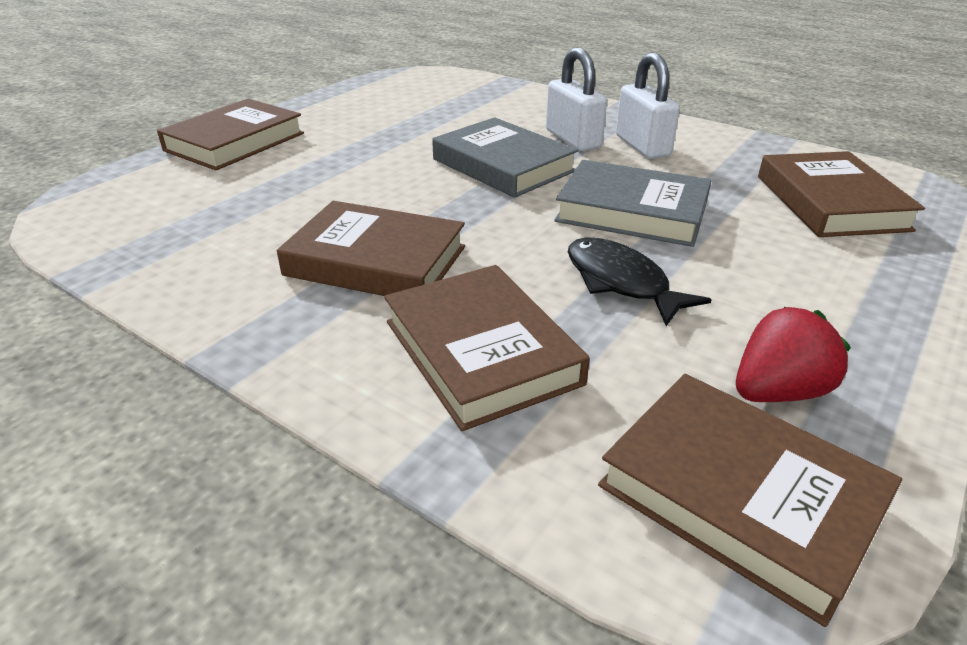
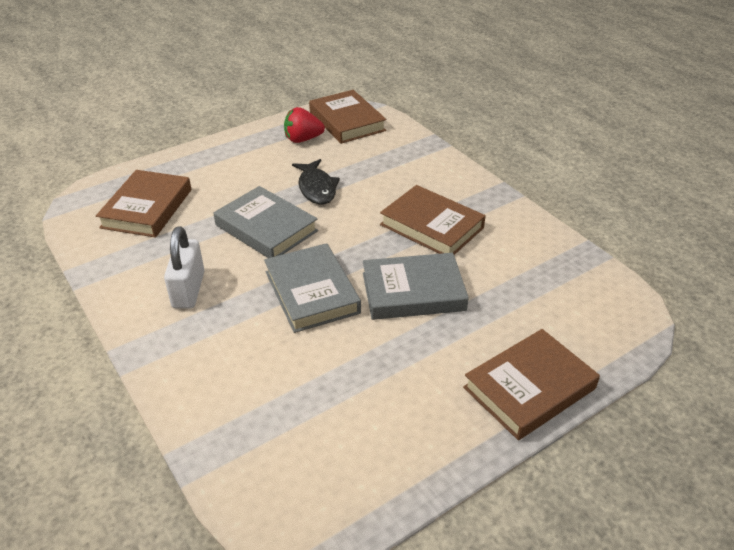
camera: 160 degrees left, 5 degrees up
brown book [384,265,590,431] -> none
white padlock [546,47,607,151] -> none
none -> grey book [363,253,469,320]

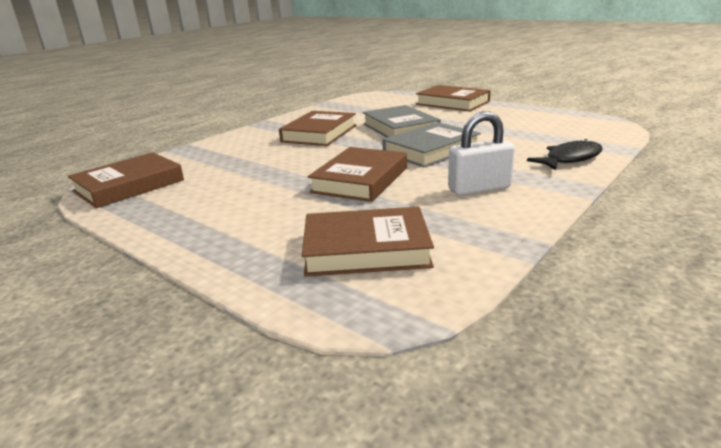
camera: 105 degrees left, 15 degrees down
grey book [214,186,318,258] -> brown book [308,147,407,202]
red strawberry [284,107,325,143] -> none
black fish [292,159,340,204] -> black fish moved to [527,139,603,170]

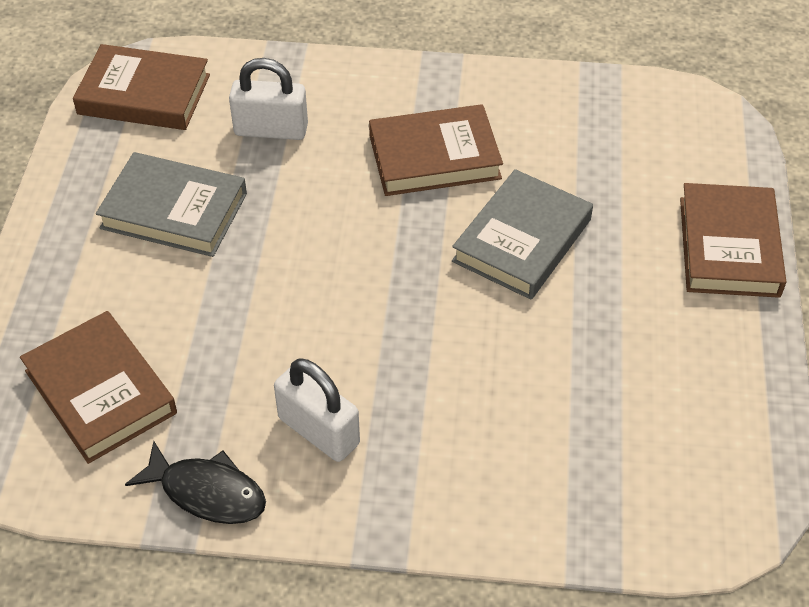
camera: 55 degrees right, 25 degrees up
brown book [308,147,407,202] -> none
grey book [382,122,481,167] -> grey book moved to [96,152,247,257]
black fish [527,139,603,170] -> black fish moved to [125,441,266,524]
none -> white padlock [229,58,308,140]

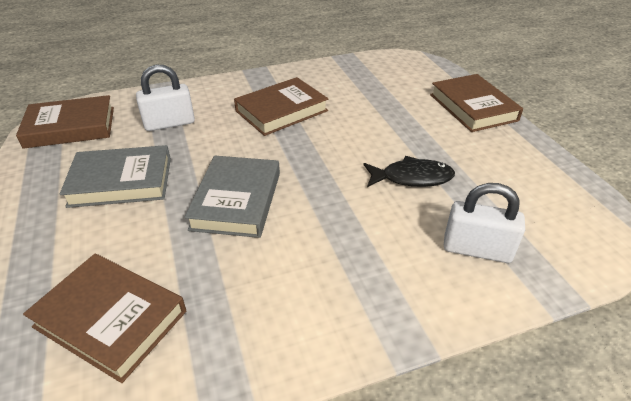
camera: 25 degrees left, 10 degrees down
black fish [125,441,266,524] -> black fish moved to [364,156,455,187]
white padlock [274,358,360,462] -> white padlock moved to [444,183,525,263]
grey book [452,169,593,300] -> grey book moved to [184,156,280,238]

